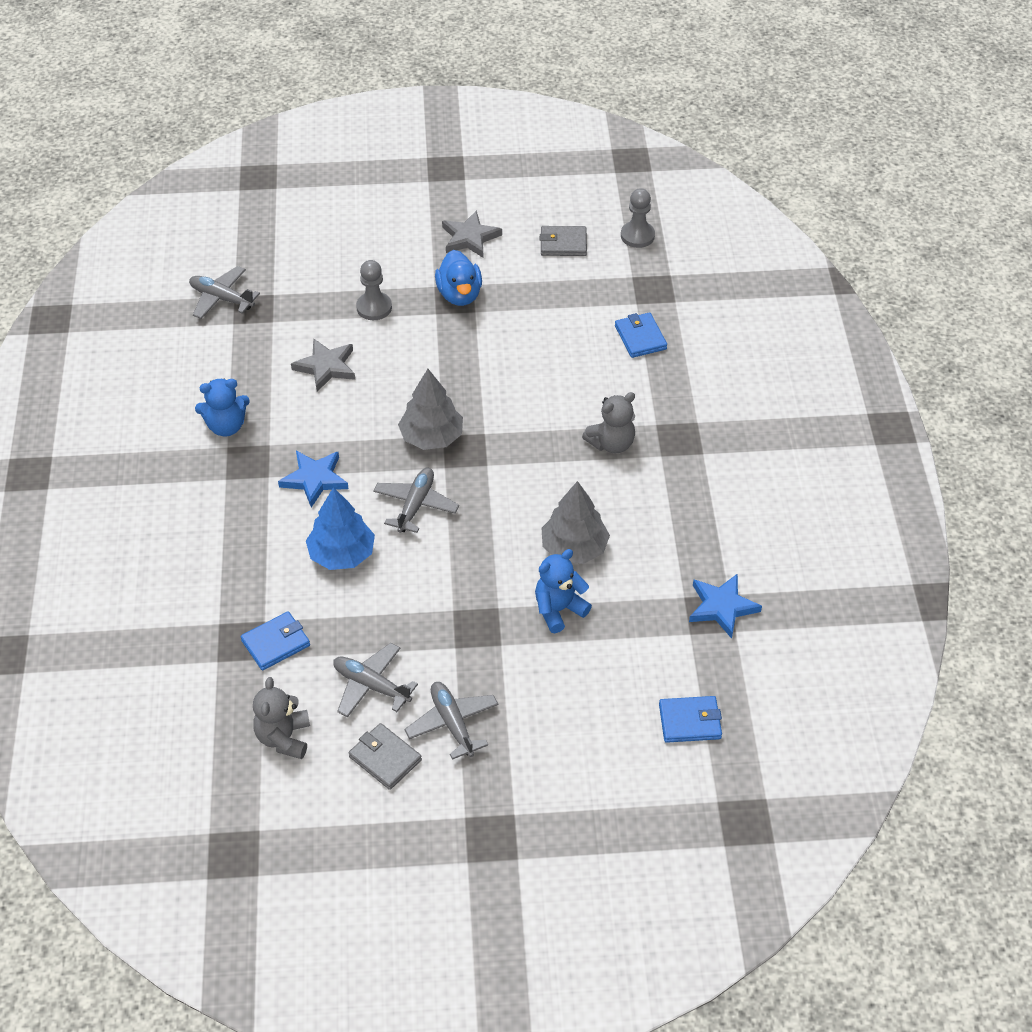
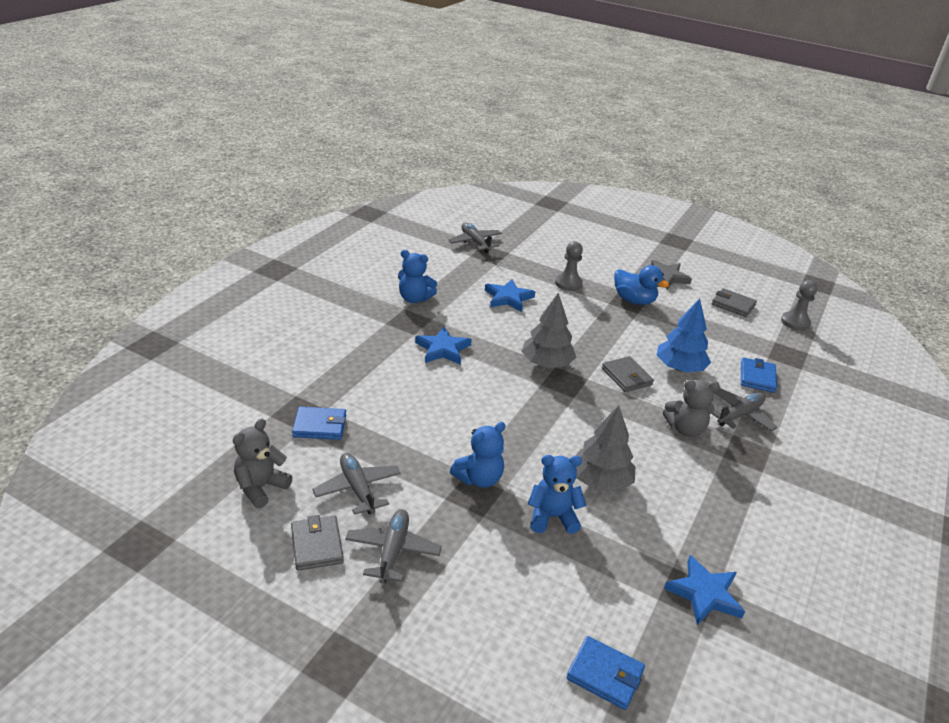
camera: 30 degrees right, 15 degrees down
grey star [291,338,355,392] -> blue star [485,279,535,312]
blue tree [306,487,375,570] -> blue tree moved to [657,299,711,372]
grey plane [373,468,459,533] -> grey plane moved to [712,388,777,432]
blue duck [435,250,482,306] -> blue duck turned 75 degrees counterclockwise [614,265,669,305]
none -> blue teddy bear [450,422,506,488]
none -> grey wallet [602,356,654,392]

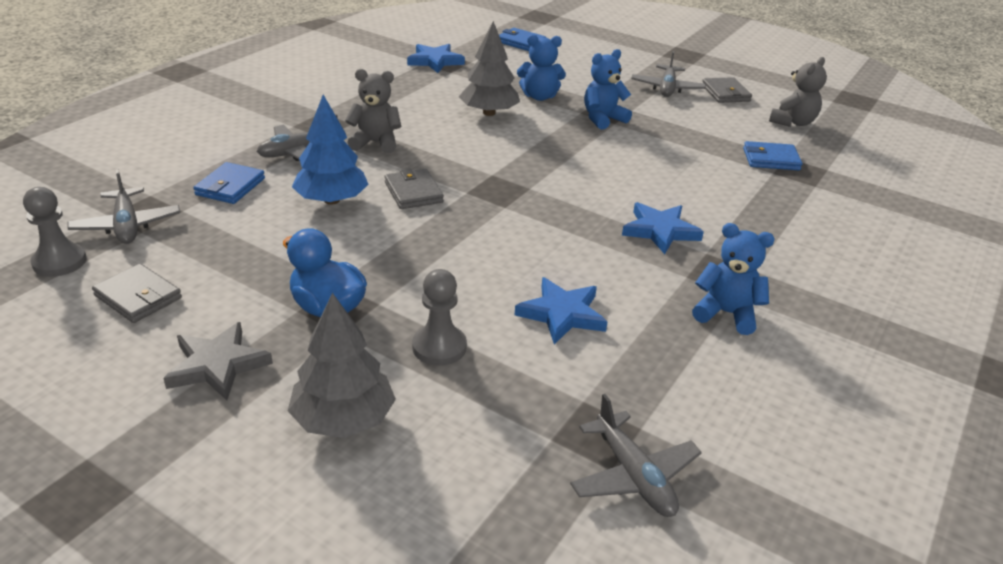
camera: 175 degrees left, 0 degrees up
grey plane [312,453,401,515] -> grey plane moved to [68,170,180,244]
grey tree [522,293,576,368] -> grey tree moved to [288,293,396,438]

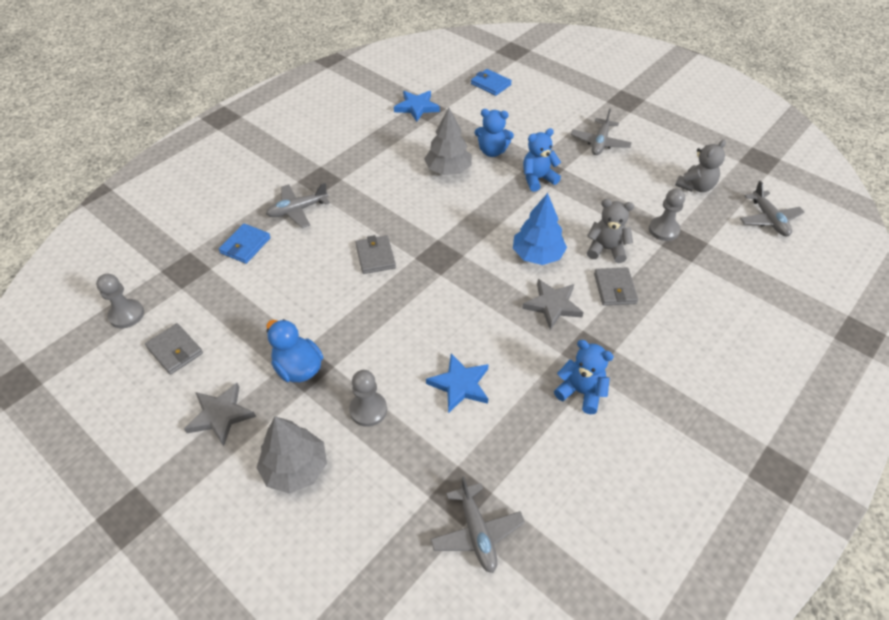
camera: 10 degrees right, 15 degrees up
grey plane [68,170,180,244] -> grey plane moved to [740,180,804,236]
blue tree [292,95,368,205] -> blue tree moved to [513,193,567,265]
grey teddy bear [345,69,401,153] -> grey teddy bear moved to [587,199,634,263]
blue star [622,202,704,254] -> grey star [522,279,584,330]
grey wallet [703,77,752,103] -> grey wallet moved to [594,267,638,306]
blue wallet [743,141,803,170] -> grey pawn [649,188,685,241]

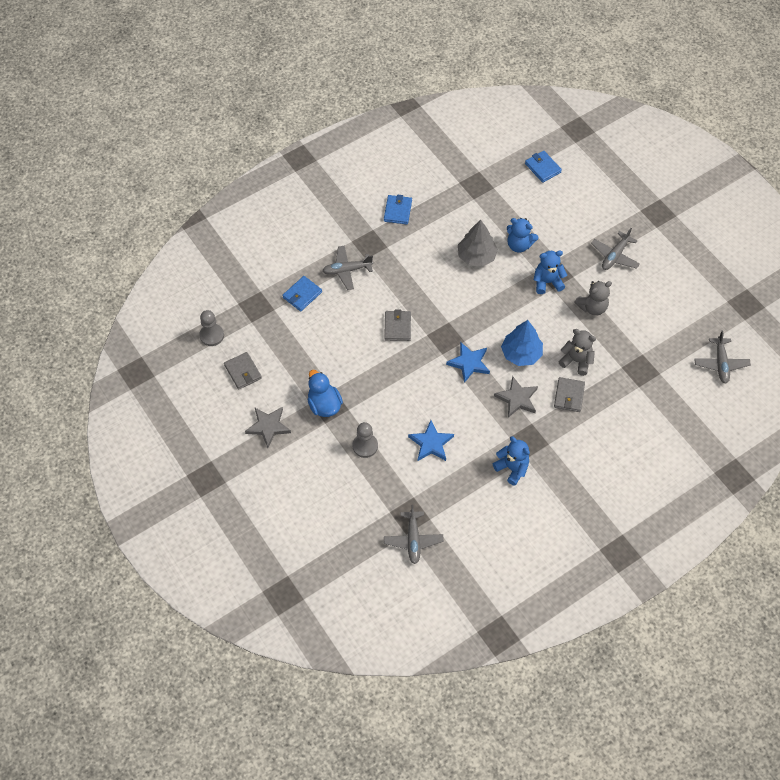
camera: 15 degrees right, 10 degrees up
grey tree [256,416,327,493] -> none
blue star [394,91,440,122] -> blue star moved to [446,342,490,383]
grey pawn [649,188,685,241] -> none
grey teddy bear [675,140,726,192] -> grey teddy bear moved to [575,281,612,316]
none -> blue wallet [384,194,412,224]

